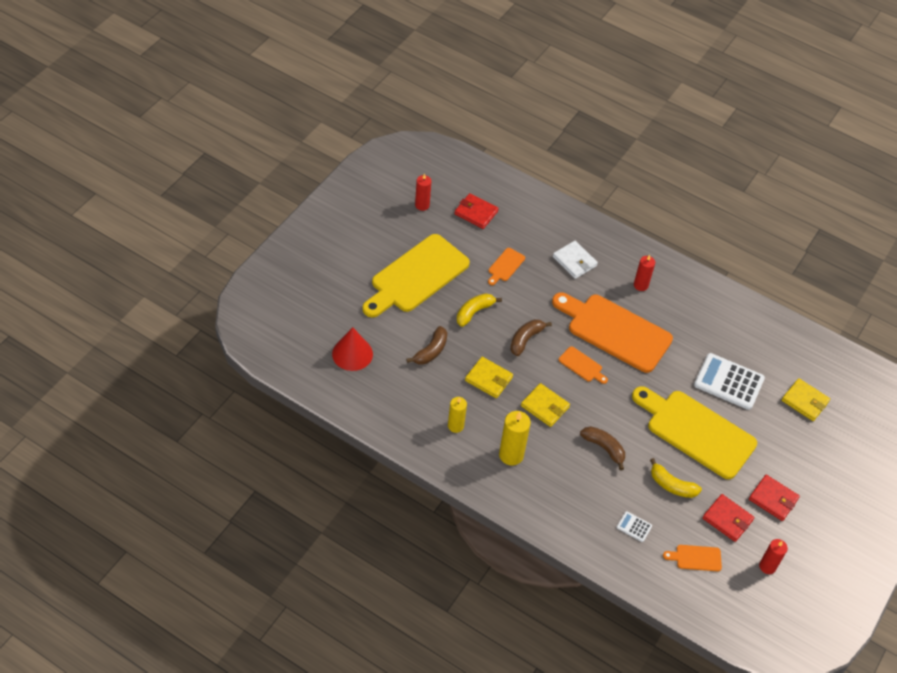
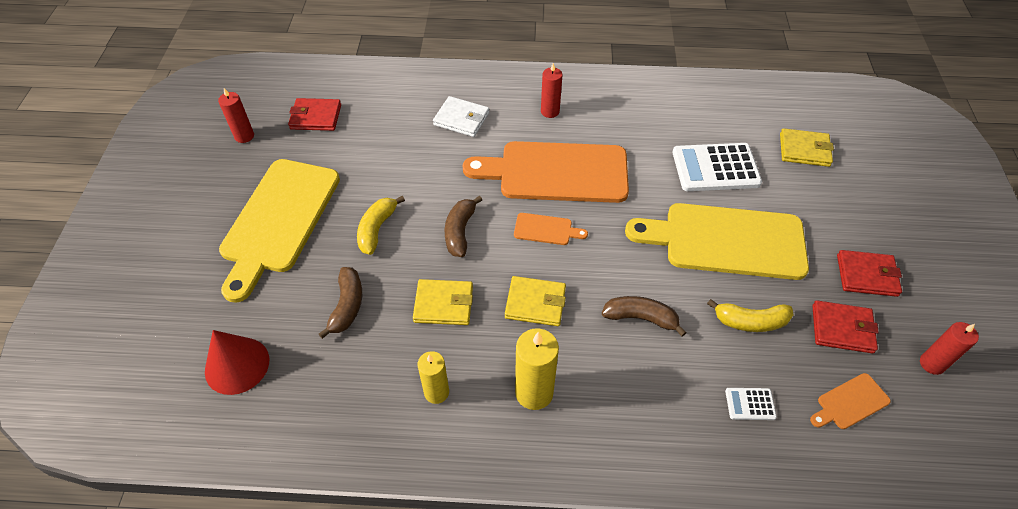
camera: 25 degrees left, 0 degrees up
orange cutting board [488,248,525,285] -> none

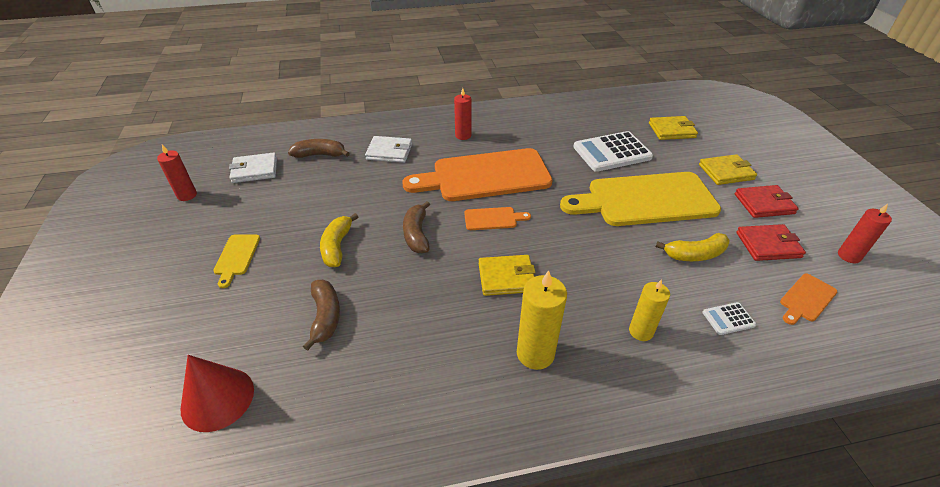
camera: 15 degrees left, 10 degrees down
yellow cutting board [219,159,340,303] -> yellow cutting board [213,235,260,288], size x0.42
red wallet [288,98,341,131] -> white wallet [229,153,277,183]
yellow wallet [413,279,473,325] -> yellow wallet moved to [699,154,757,185]
yellow candle [417,351,449,404] -> yellow candle moved to [629,279,670,341]
brown banana [602,296,687,337] -> brown banana moved to [288,139,350,158]

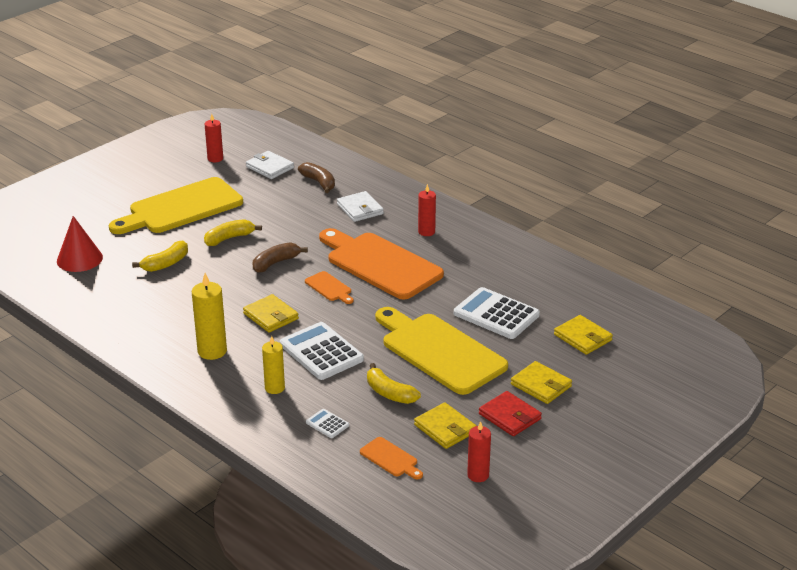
camera: 55 degrees right, 10 degrees down
yellow cutting board [213,235,260,288] -> yellow cutting board [109,177,243,234], size x2.40
brown banana [303,280,340,351] -> yellow banana [132,240,188,272]
red wallet [736,224,806,261] -> yellow wallet [414,402,477,449]
orange cutting board [780,274,837,325] -> orange cutting board turned 150 degrees counterclockwise [360,437,423,480]
none -> white calculator [280,322,364,380]

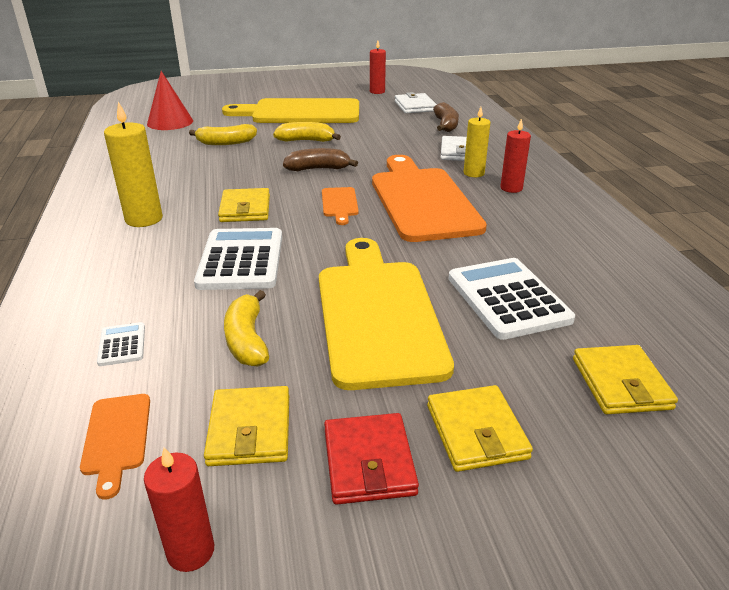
camera: 35 degrees right, 0 degrees up
yellow candle [262,336,285,394] -> yellow candle moved to [464,107,491,177]

